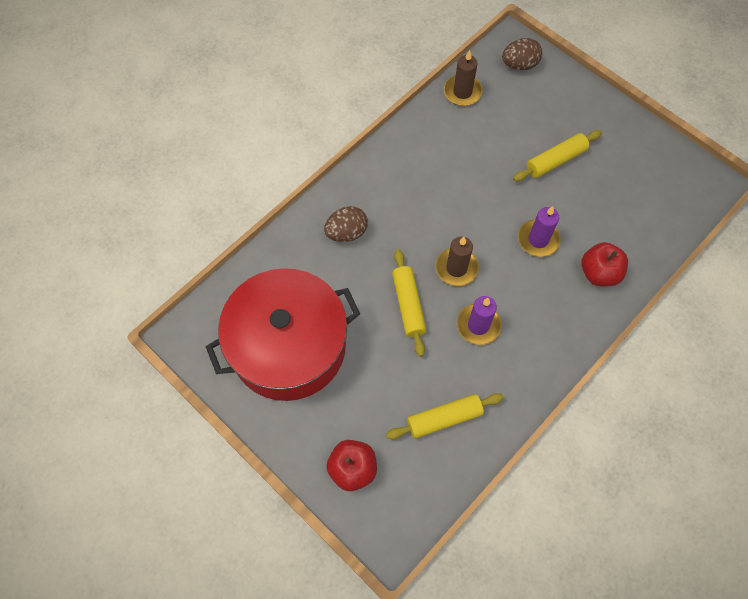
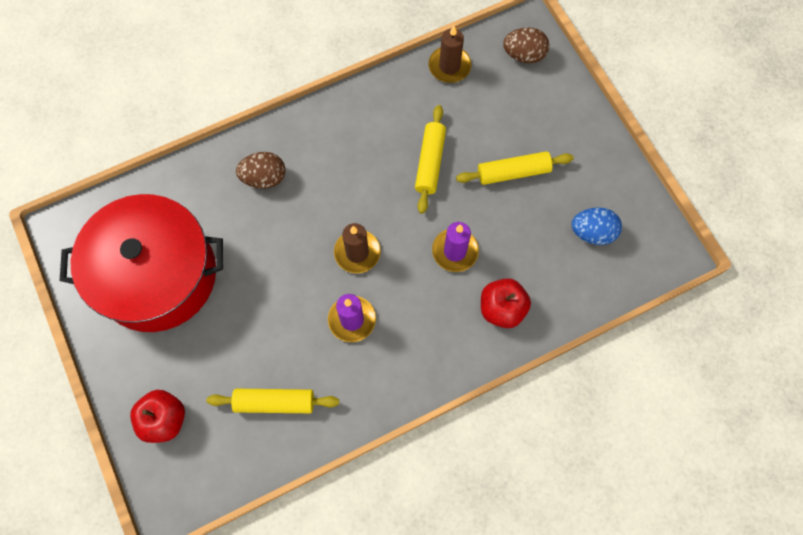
camera: 20 degrees right, 5 degrees up
yellow rolling pin [392,249,426,357] -> yellow rolling pin moved to [415,105,446,214]
none -> blue egg [571,207,622,245]

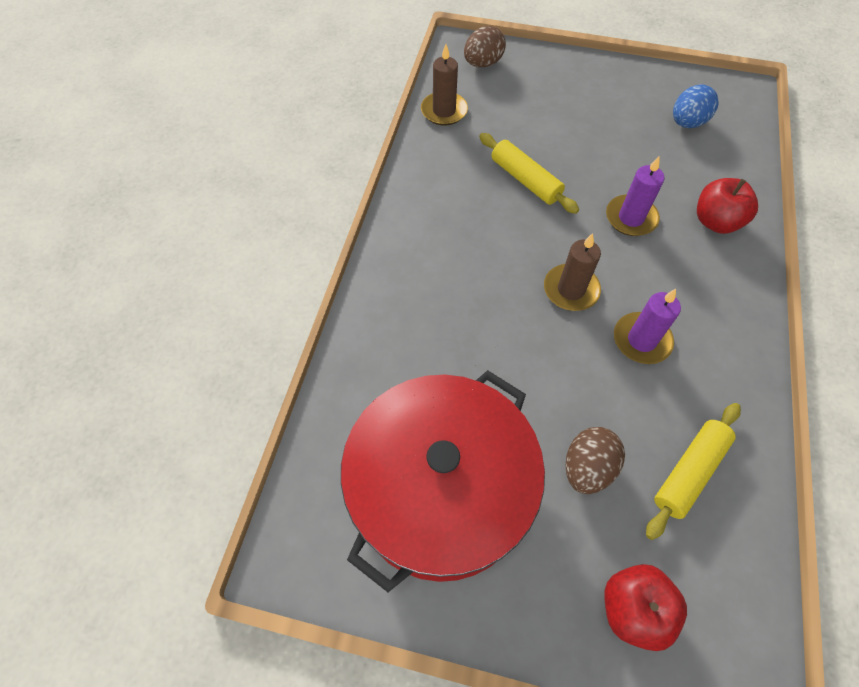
camera: 50 degrees left, 10 degrees down
brown egg [236,152,286,189] -> brown egg moved to [566,427,625,494]
yellow rolling pin [456,151,573,185] -> none

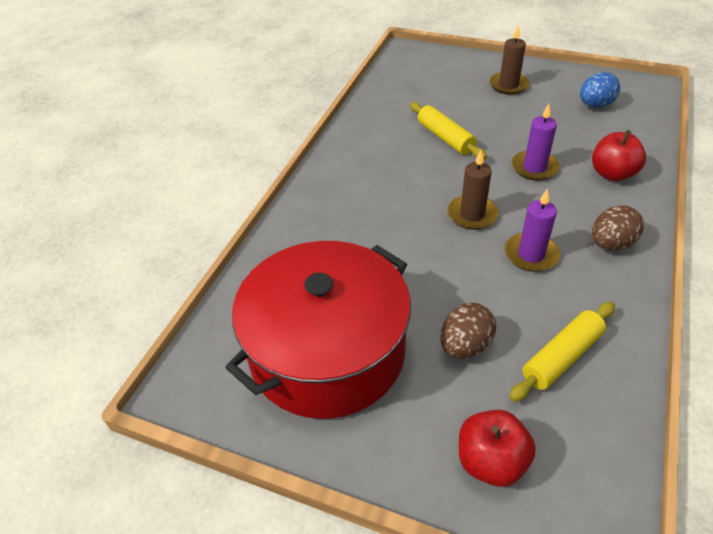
camera: 10 degrees right, 15 degrees down
brown candle [421,44,468,125] -> brown candle moved to [489,25,530,95]
brown egg [464,26,506,67] -> brown egg moved to [592,205,644,251]

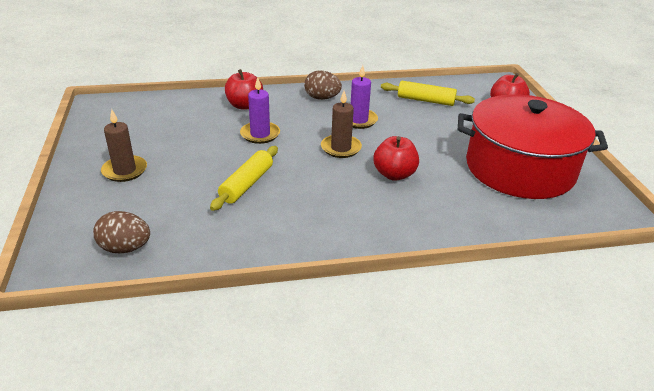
camera: 125 degrees left, 10 degrees down
brown egg [440,303,496,359] -> brown egg moved to [93,211,150,253]
blue egg [580,72,620,108] -> none
none -> red apple [373,136,419,181]

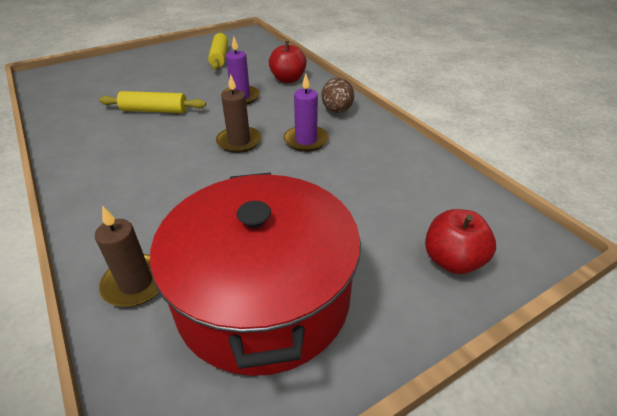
camera: 70 degrees right, 5 degrees up
brown egg [93,211,150,253] -> none
brown candle [101,109,147,182] -> brown candle moved to [95,206,159,307]
red apple [373,136,419,181] -> none
yellow rolling pin [381,81,475,106] -> yellow rolling pin moved to [208,32,228,70]

